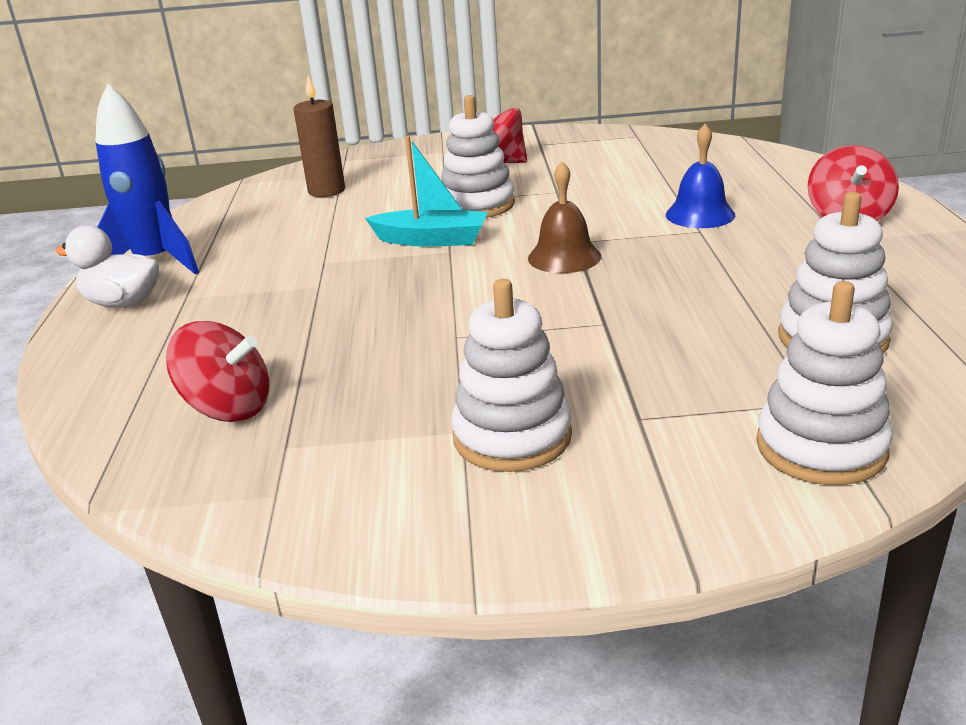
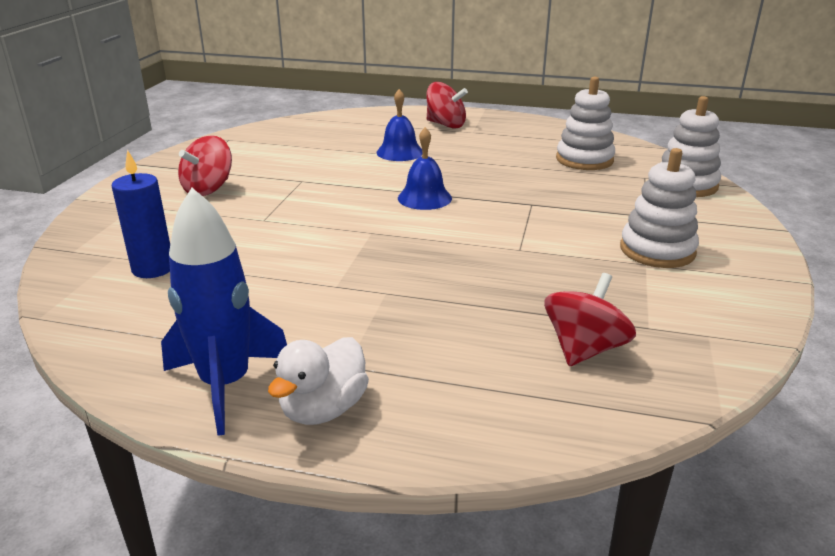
camera: 75 degrees left, 0 degrees up
brown candle [294,75,345,197] -> blue candle [112,150,170,278]
turquoise boat [365,136,488,247] -> none
white stacking toy [441,95,515,218] -> none
brown bell [528,162,601,273] -> blue bell [398,127,452,210]

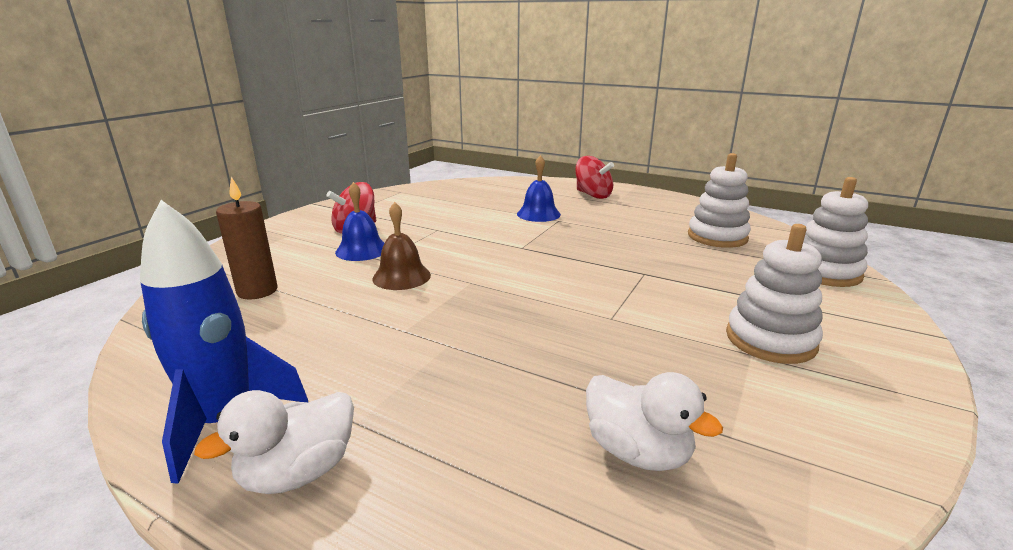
camera: 15 degrees right, 5 degrees down
blue candle [112,150,170,278] -> brown candle [216,177,278,300]
blue bell [398,127,452,210] -> blue bell moved to [335,182,384,261]
red spinning top [544,273,636,366] -> white duck [586,372,723,471]
none -> brown bell [372,202,431,290]

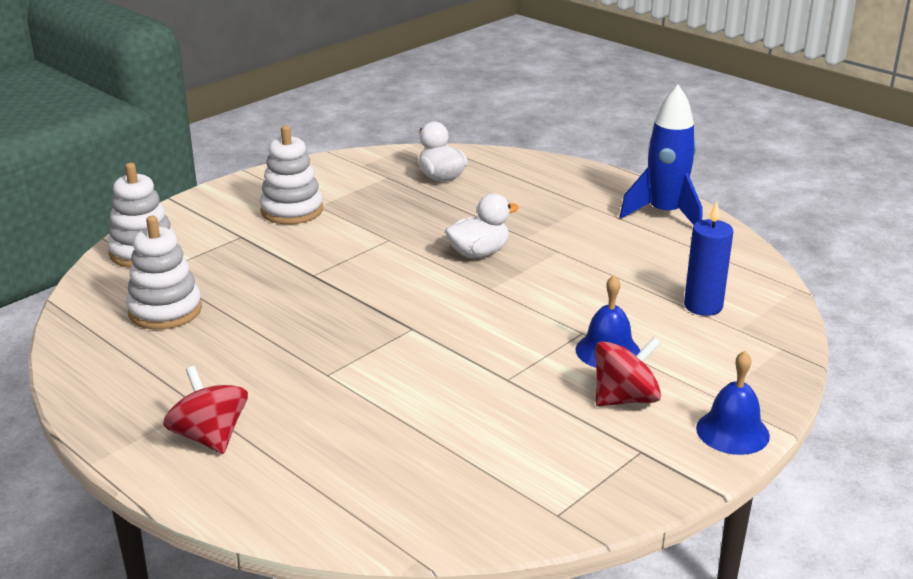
camera: 165 degrees left, 5 degrees up
white duck [194,390,354,494] -> white duck moved to [445,194,519,258]
brown candle [216,177,278,300] -> blue candle [684,201,733,316]
brown bell [372,202,431,290] -> none
blue bell [517,155,561,222] -> blue bell moved to [696,351,770,455]

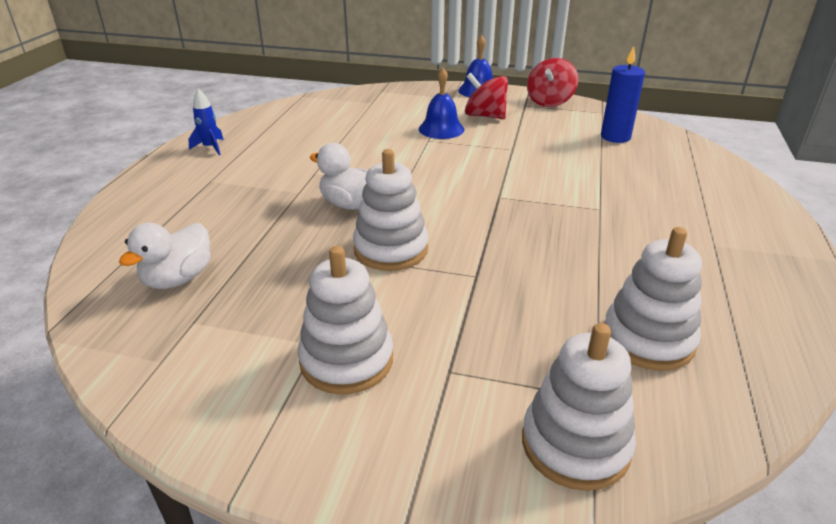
camera: 120 degrees left, 5 degrees up
red spinning top [163,366,248,454] -> red spinning top moved to [527,58,578,107]
blue rocket [619,85,702,225] -> blue rocket [188,89,224,155], size x0.49
blue candle [684,201,733,316] -> blue candle moved to [601,46,645,143]
none -> white stacking toy [353,149,428,271]

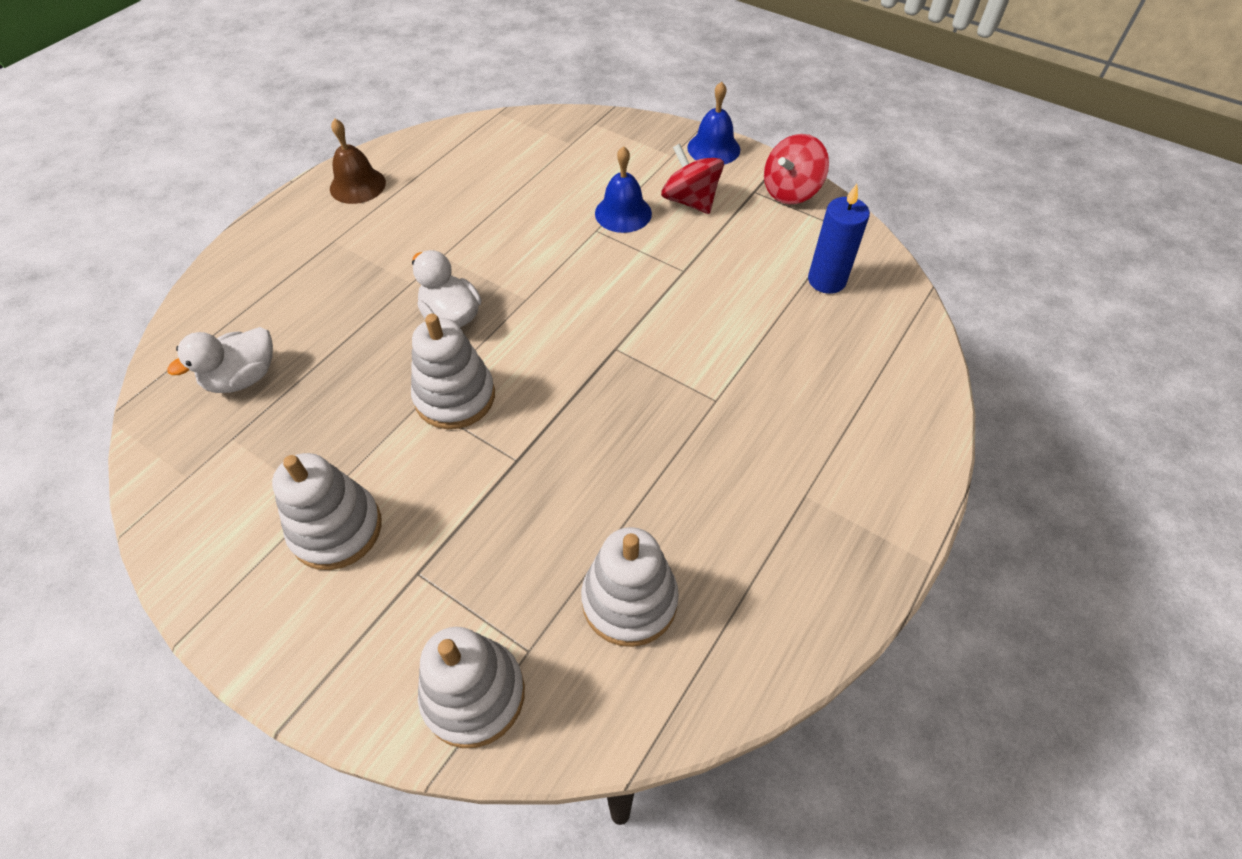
camera: 20 degrees right, 20 degrees up
blue rocket [188,89,224,155] -> brown bell [330,118,386,204]

